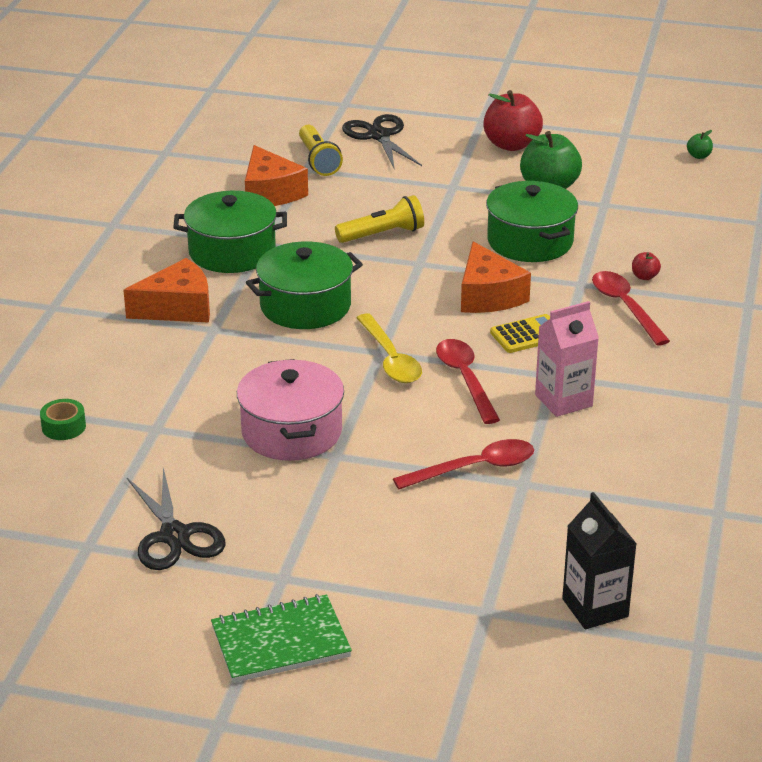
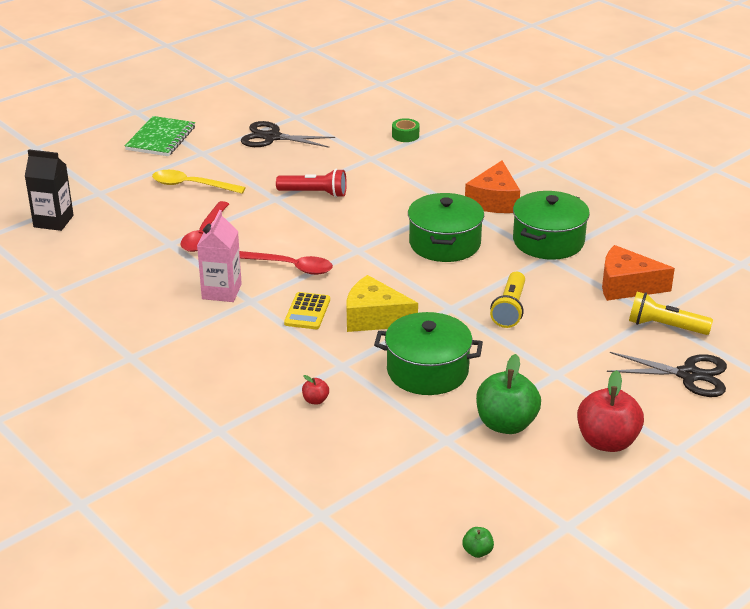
camera: 125 degrees right, 0 degrees up
pink pot [237,359,344,461] -> red flashlight [276,169,347,198]
yellow spoon [356,313,422,383] -> yellow spoon moved to [152,170,246,194]
orange cheese [461,241,531,313] -> yellow cheese [346,275,418,332]
red spoon [592,271,670,346] -> none

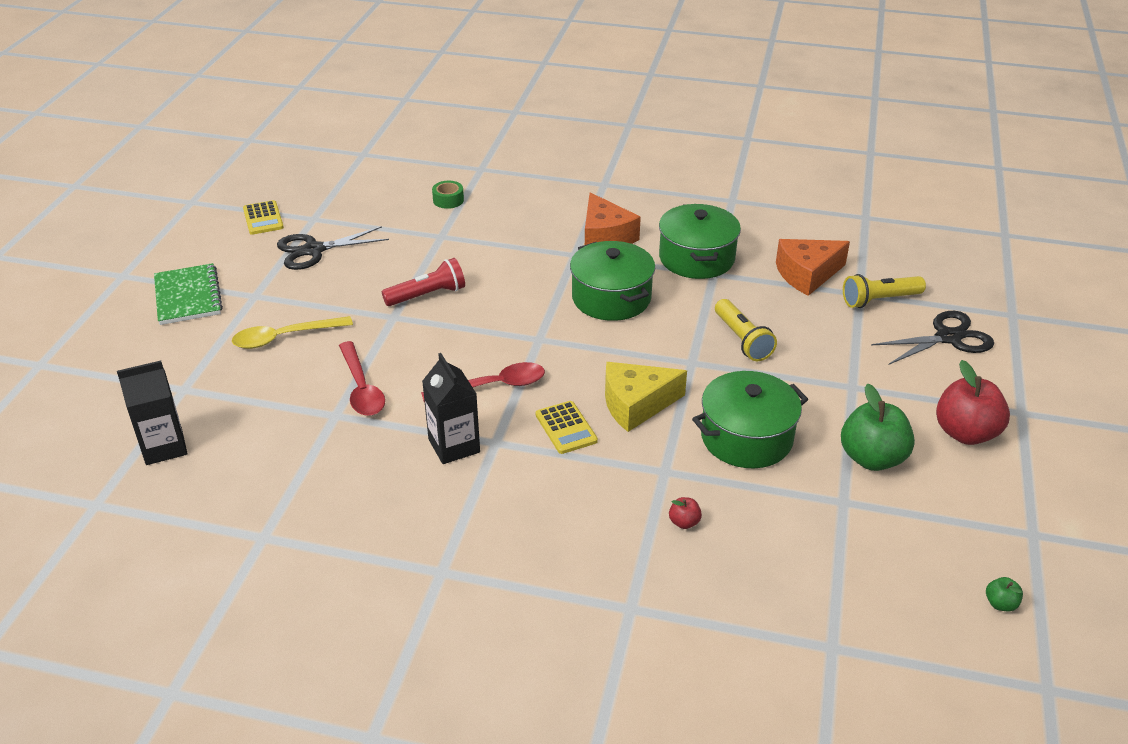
camera: 35 degrees left, 5 degrees up
pink carton [197,210,242,302] -> black carton [422,353,480,464]
none -> yellow calculator [243,200,284,235]

